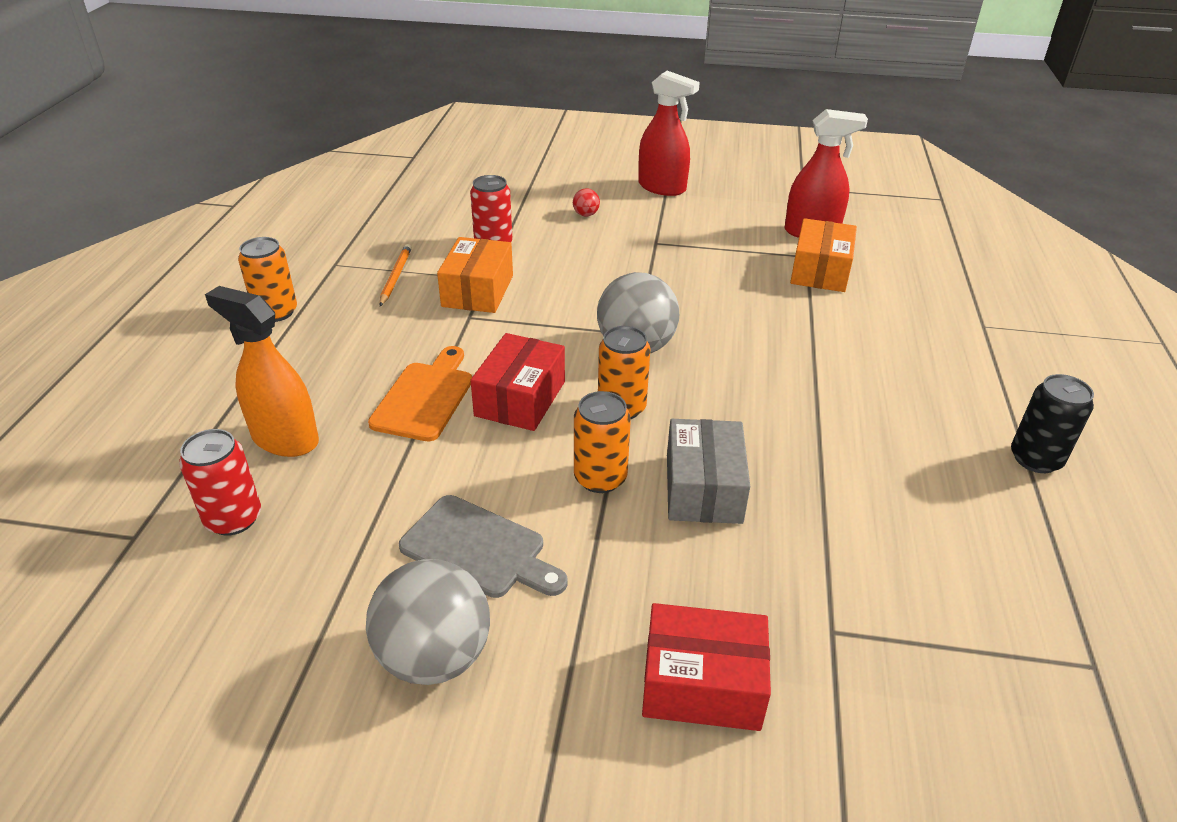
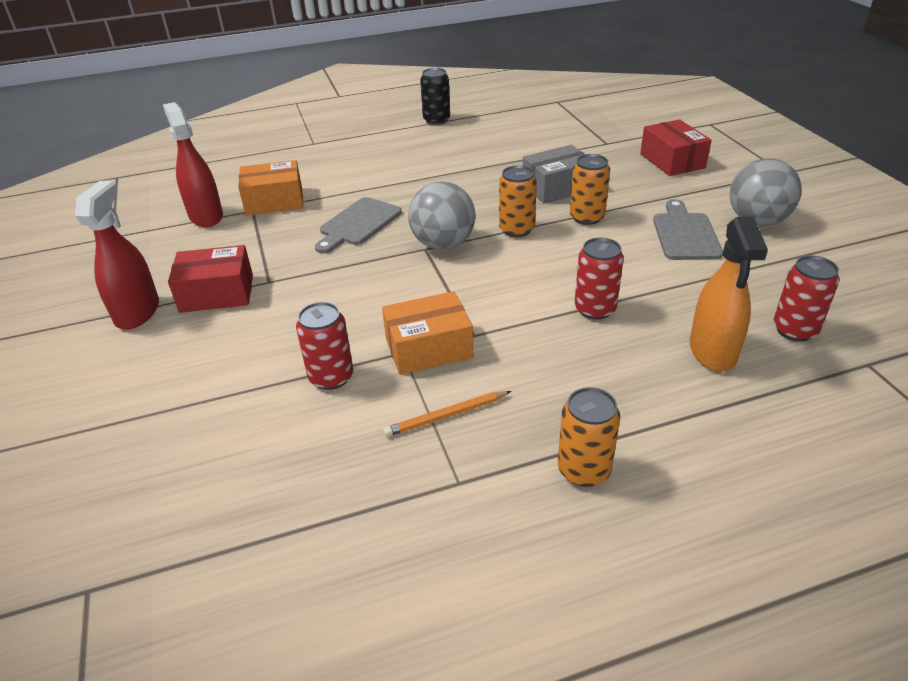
camera: 115 degrees left, 0 degrees up
orange cutting board [368,346,472,441] -> red can [574,238,624,320]
red box [470,333,565,431] -> red box moved to [168,245,253,313]
red ball [573,188,600,216] -> none
none -> grey cutting board [315,197,402,254]

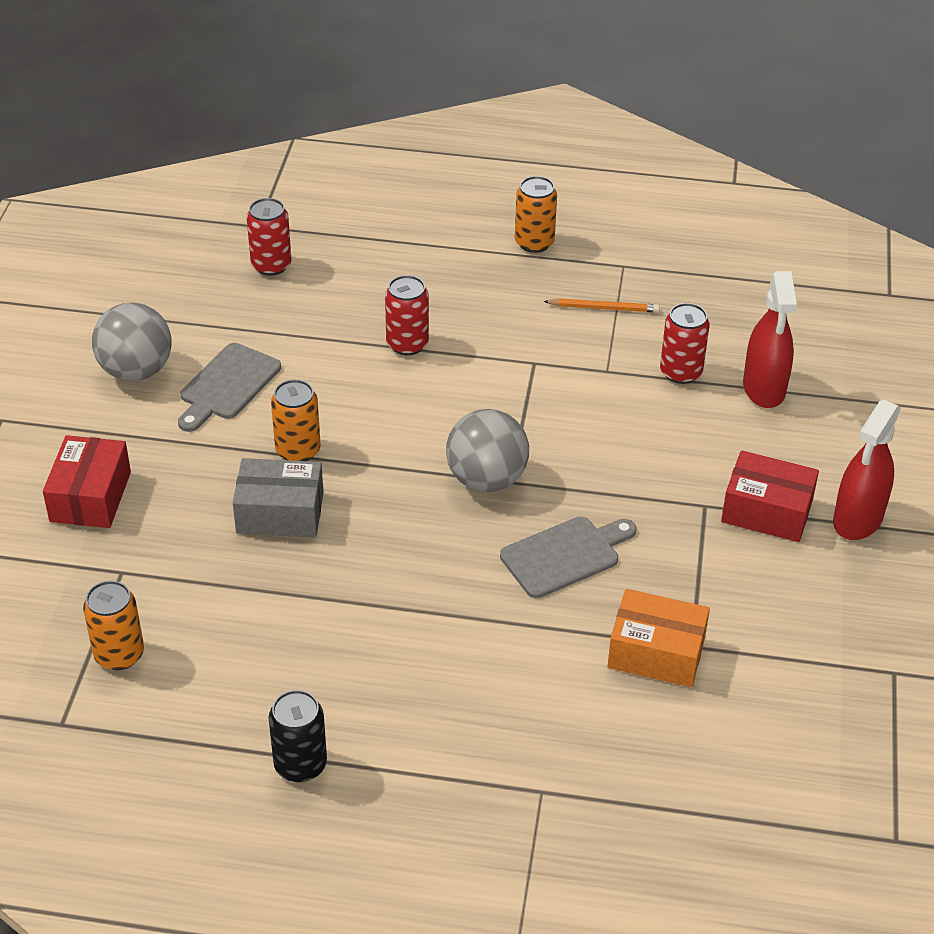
camera: 155 degrees left, 5 degrees up
red spray bottle [163,102,223,227] -> red spray bottle moved to [743,271,797,408]
orange box [382,291,473,375] -> none
orange can [499,165,537,237] -> orange can moved to [83,580,144,670]
orange spray bottle [690,217,768,372] -> none

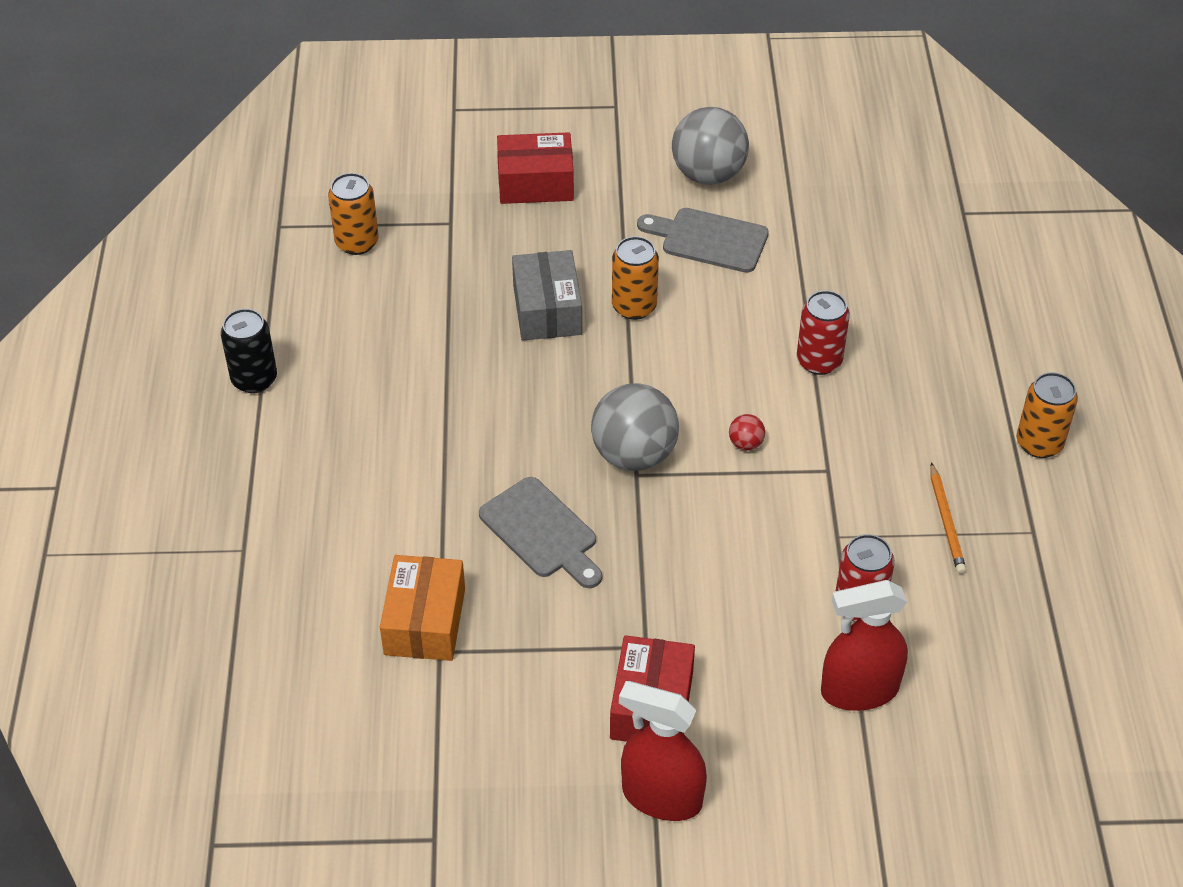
camera: 80 degrees right, 5 degrees up
red can [247,198,291,276] -> none
none -> red ball [729,414,765,451]

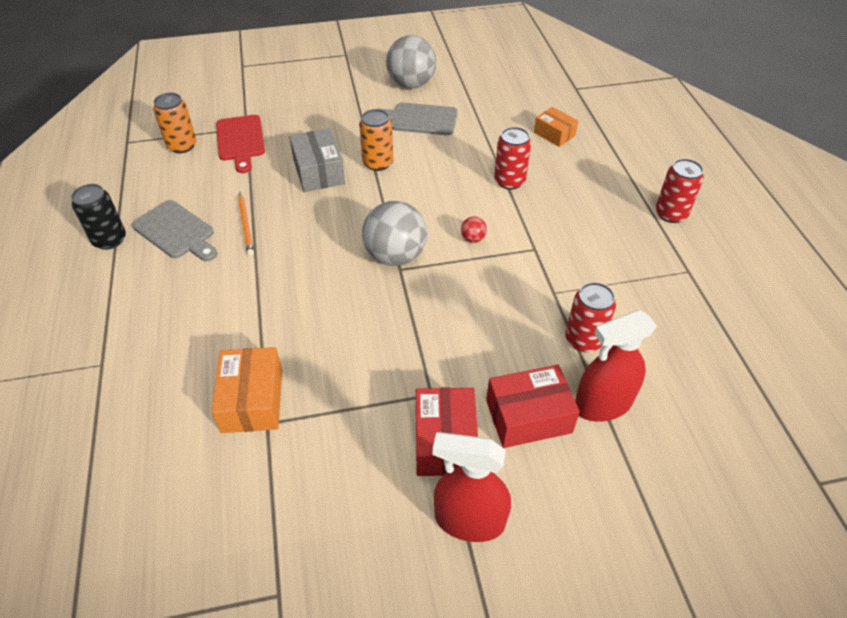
camera: 10 degrees left, 0 degrees up
grey cutting board [479,477,602,588] -> grey cutting board moved to [132,200,217,261]
red box [497,132,574,204] -> red box moved to [486,365,580,448]
orange pencil [930,462,966,574] -> orange pencil moved to [238,192,254,256]
orange can [1017,372,1078,458] -> red can [656,159,704,223]
none -> red cutting board [216,115,265,173]
none -> orange box [534,107,578,147]

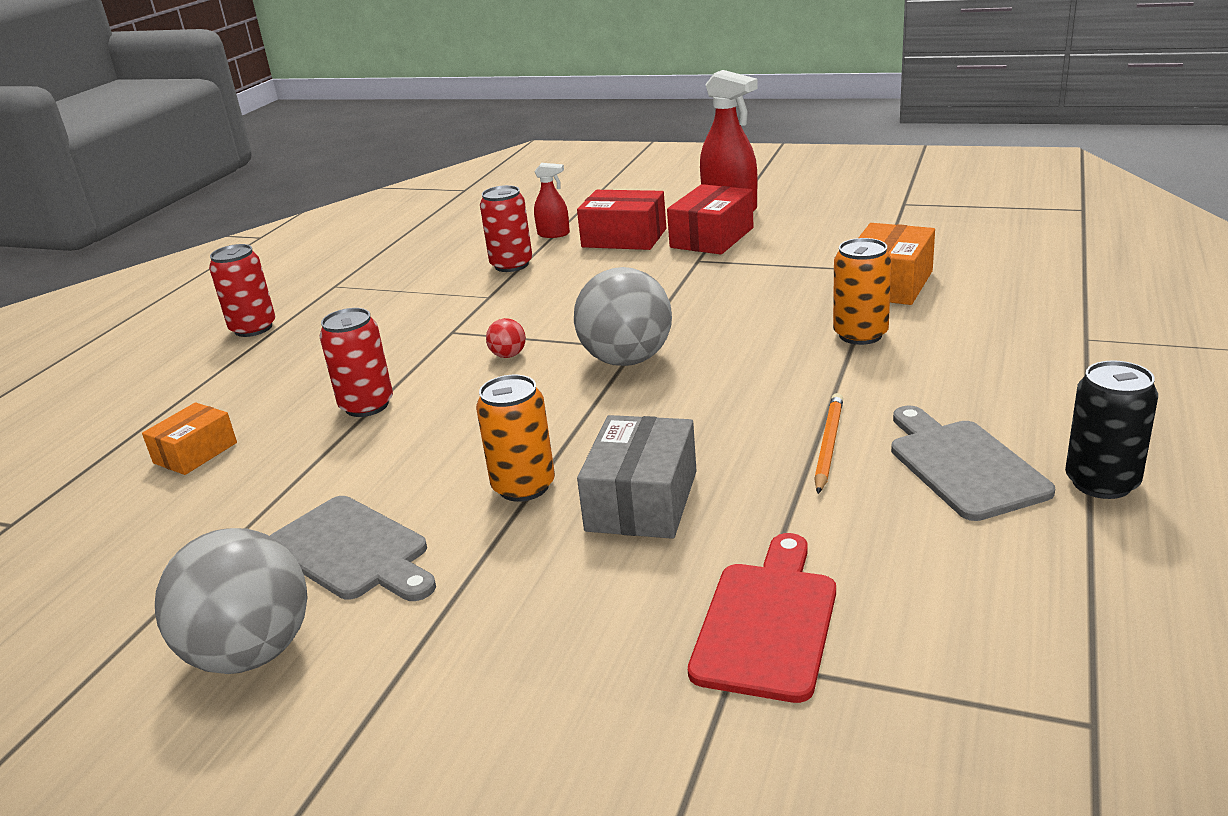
camera: 145 degrees left, 20 degrees down
orange can [153,93,196,153] -> orange can moved to [833,238,892,345]
orange box [534,107,578,147] -> orange box turned 45 degrees clockwise [142,402,237,475]
red spray bottle [575,310,657,422] -> red spray bottle [534,163,570,238], size x0.53

